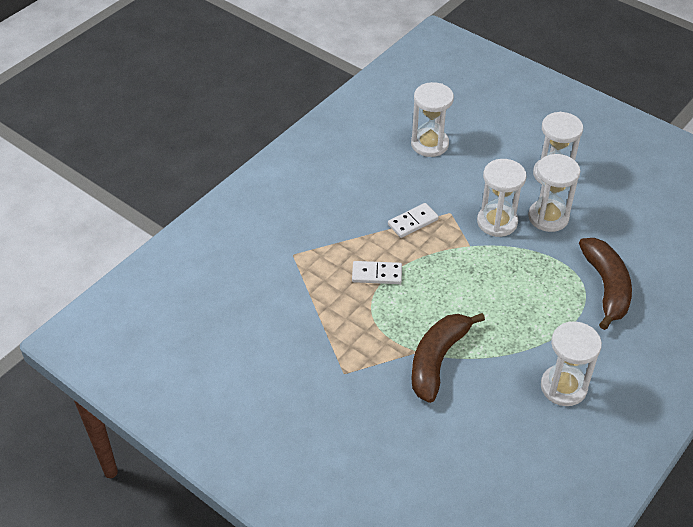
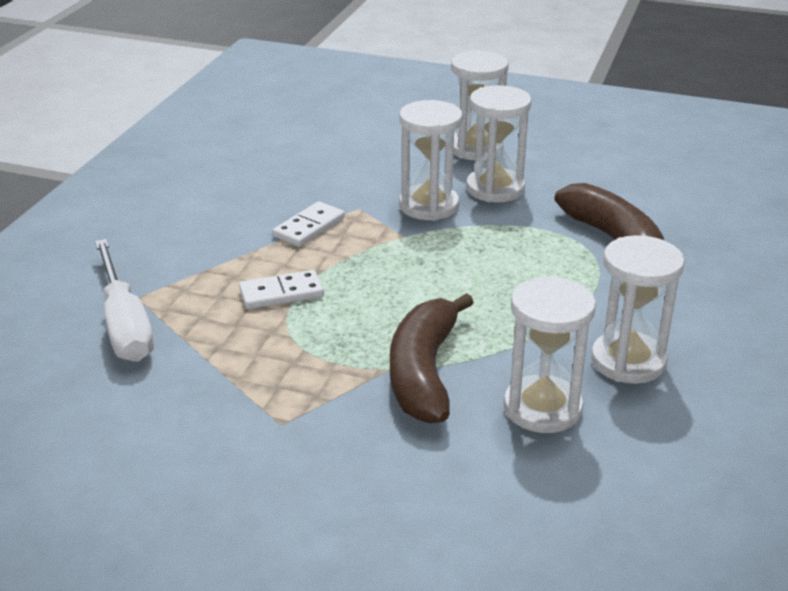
camera: 20 degrees left, 15 degrees down
white hourglass [411,82,454,157] -> white hourglass moved to [504,276,596,433]
none -> white screwdriver [95,239,154,362]

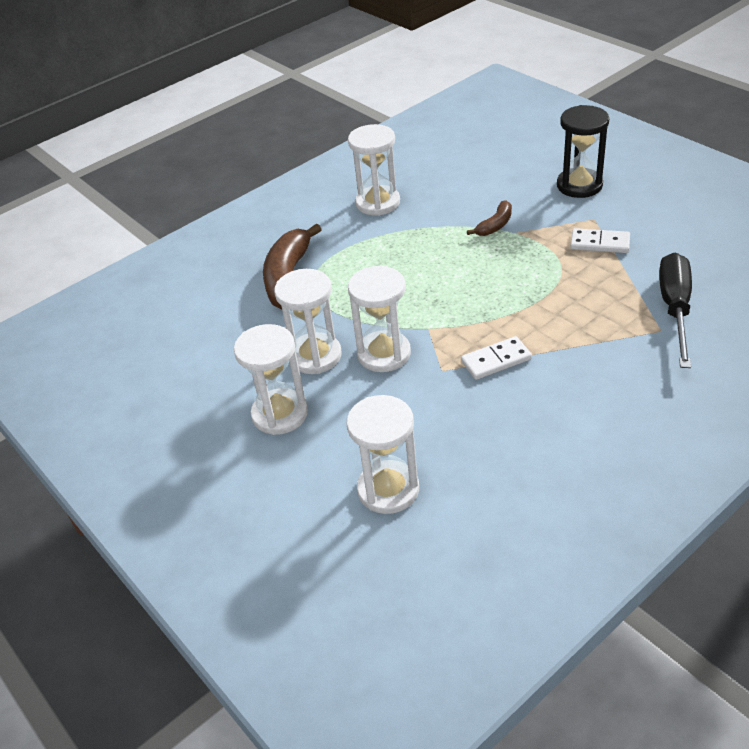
camera: 145 degrees left, 10 degrees up
white screwdriver [95,239,154,362] -> black screwdriver [659,253,692,368]
white domino [239,270,324,309] -> white domino moved to [570,228,630,253]
brown banana [390,293,474,423] -> brown banana [467,200,512,236], size x0.52
white hourglass [504,276,596,433] -> white hourglass moved to [347,395,419,514]
none -> black hourglass [557,105,609,198]

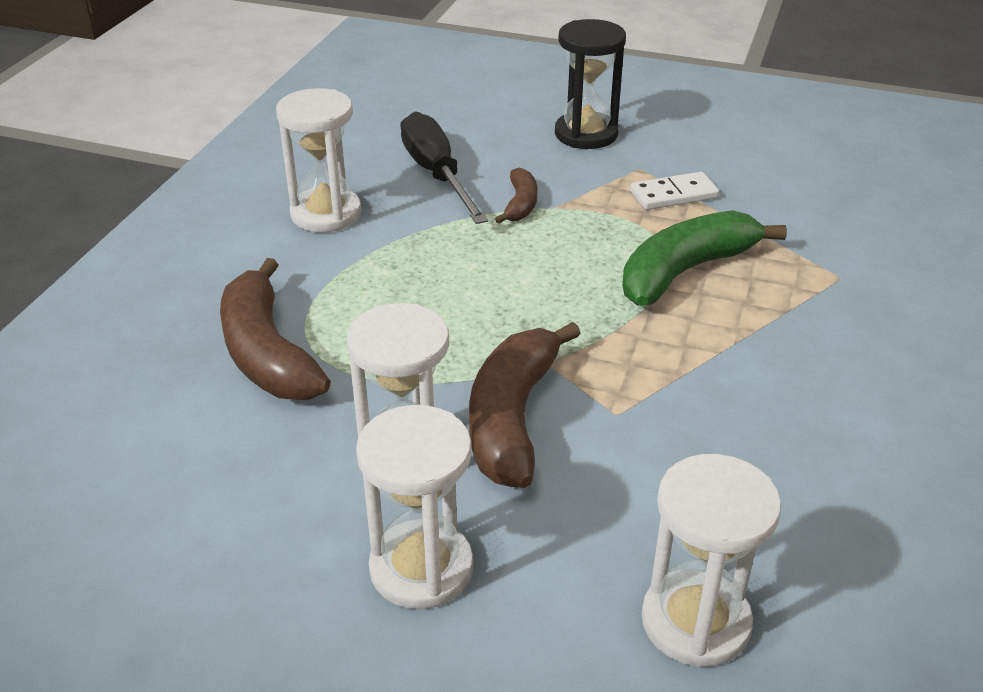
camera: 35 degrees left, 5 degrees down
white hourglass [348,266,411,372] -> brown banana [469,322,581,488]
white domino [461,336,532,380] -> none
black screwdriver [659,253,692,368] -> black screwdriver moved to [400,111,488,224]
none -> green banana [622,210,787,306]

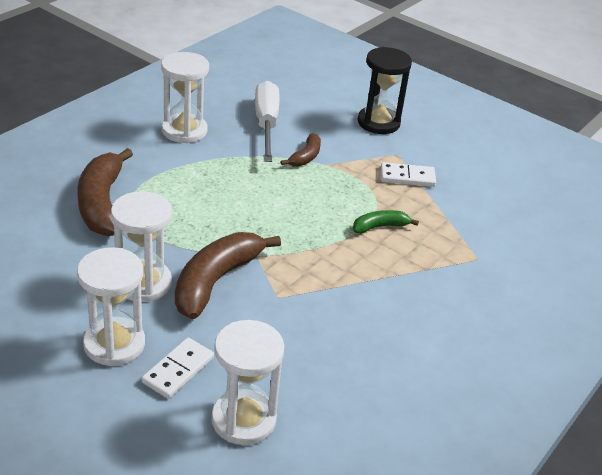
camera: 15 degrees right, 0 degrees up
black screwdriver [400,111,488,224] -> white screwdriver [255,81,280,162]
green banana [622,210,787,306] -> green banana [353,210,419,234], size x0.52
none -> white domino [142,338,214,399]

